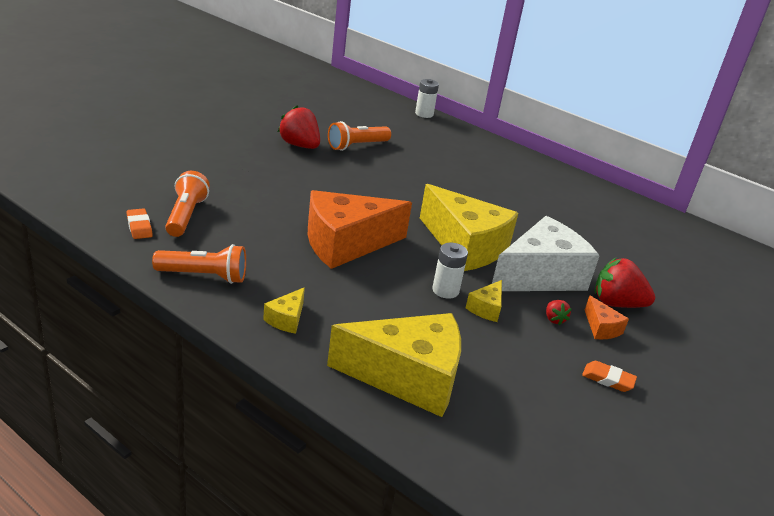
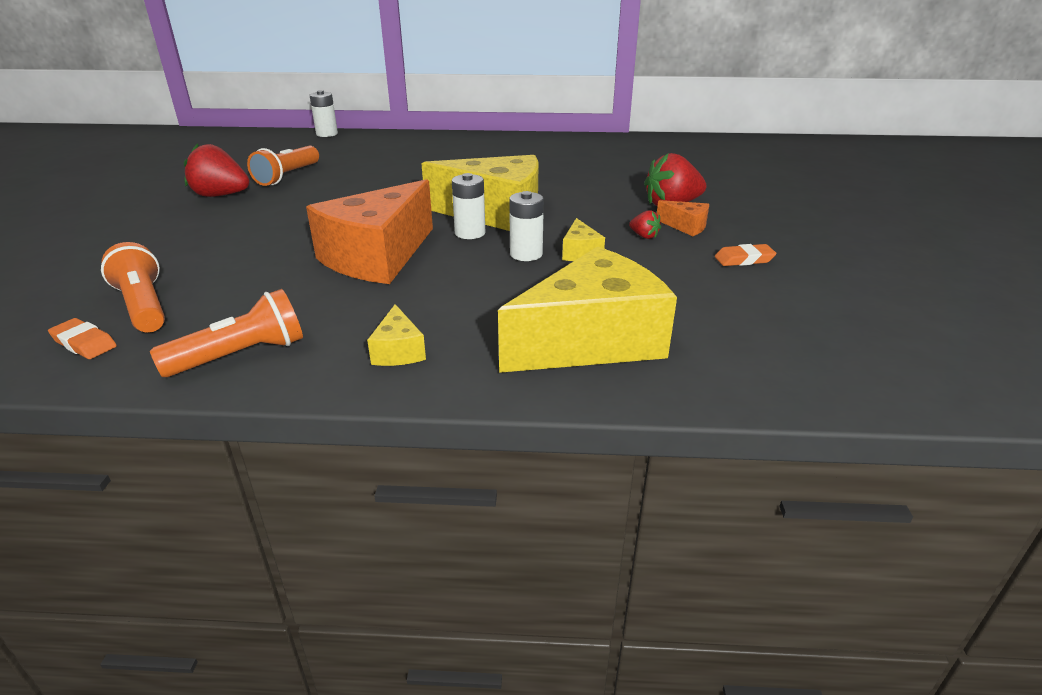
camera: 30 degrees left, 0 degrees up
white cheese [492,216,600,291] -> none
none -> white battery [452,173,485,239]

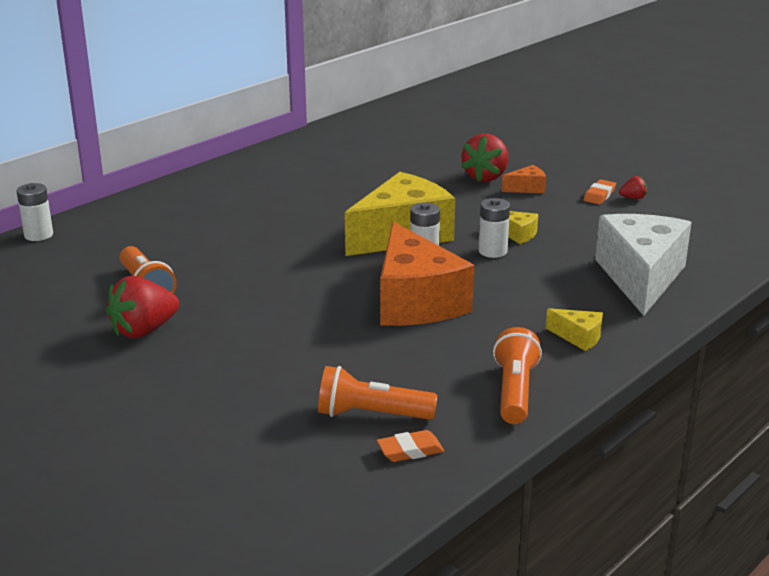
camera: 50 degrees left, 5 degrees down
yellow cheese [498,246,677,373] -> white cheese [595,214,692,316]
red strawberry [629,210,661,239] -> red strawberry moved to [619,176,647,199]

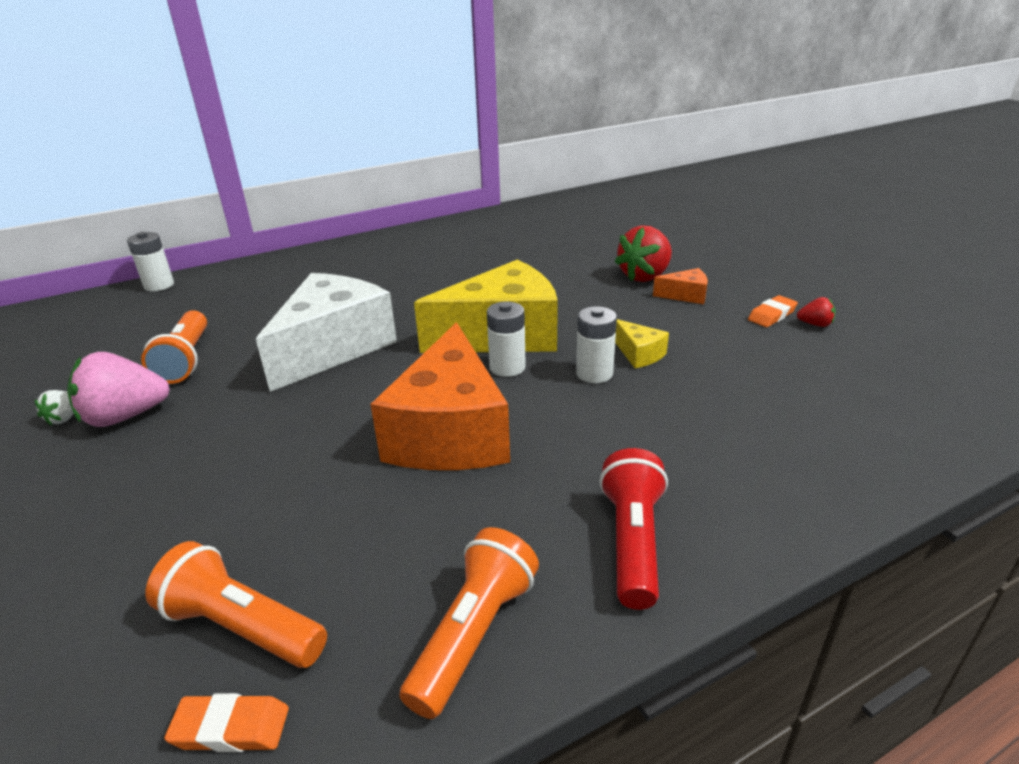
camera: 20 degrees right, 5 degrees up
red strawberry [106,276,179,338] -> pink strawberry [67,352,170,427]
yellow cheese [546,308,603,351] -> red flashlight [600,448,668,610]
white cheese [595,214,692,316] -> white cheese moved to [256,273,397,392]
none -> white strawberry [35,390,74,426]

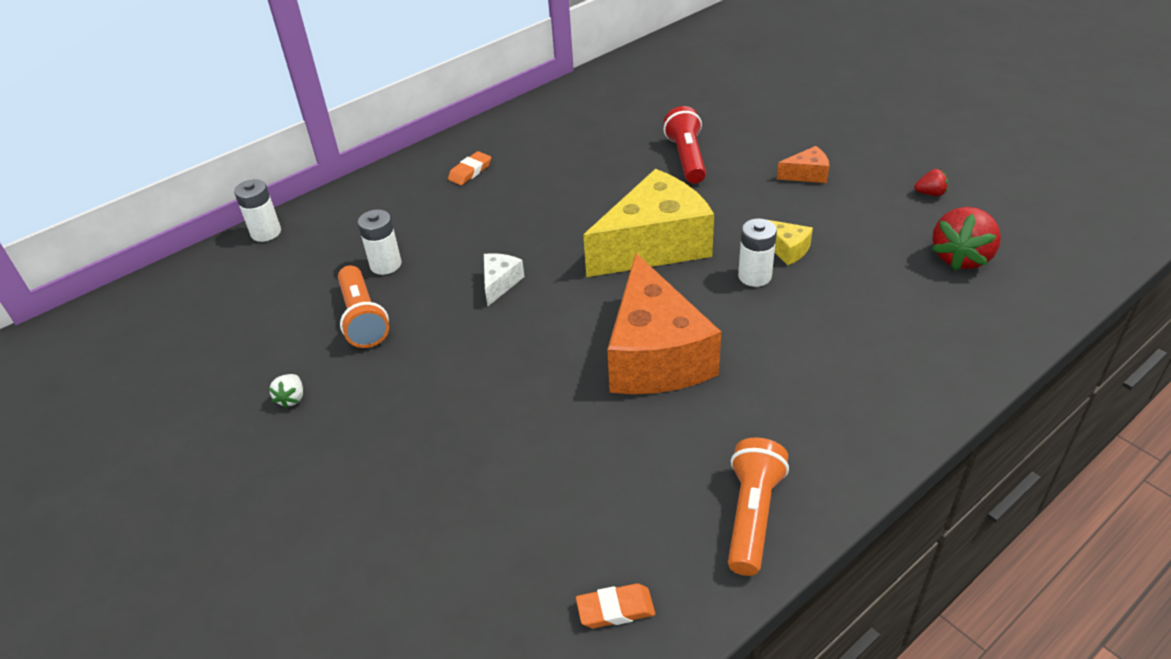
camera: 10 degrees left, 10 degrees up
pink strawberry [67,352,170,427] -> none
orange flashlight [145,541,327,668] -> none
white cheese [256,273,397,392] -> white cheese [484,253,525,306], size x0.42
white battery [487,301,526,377] -> white battery moved to [358,209,402,275]
red flashlight [600,448,668,610] -> red flashlight moved to [664,106,706,183]
red strawberry [615,225,672,282] -> red strawberry moved to [932,207,1001,271]
orange eraser [748,295,798,327] -> orange eraser moved to [448,151,491,185]

